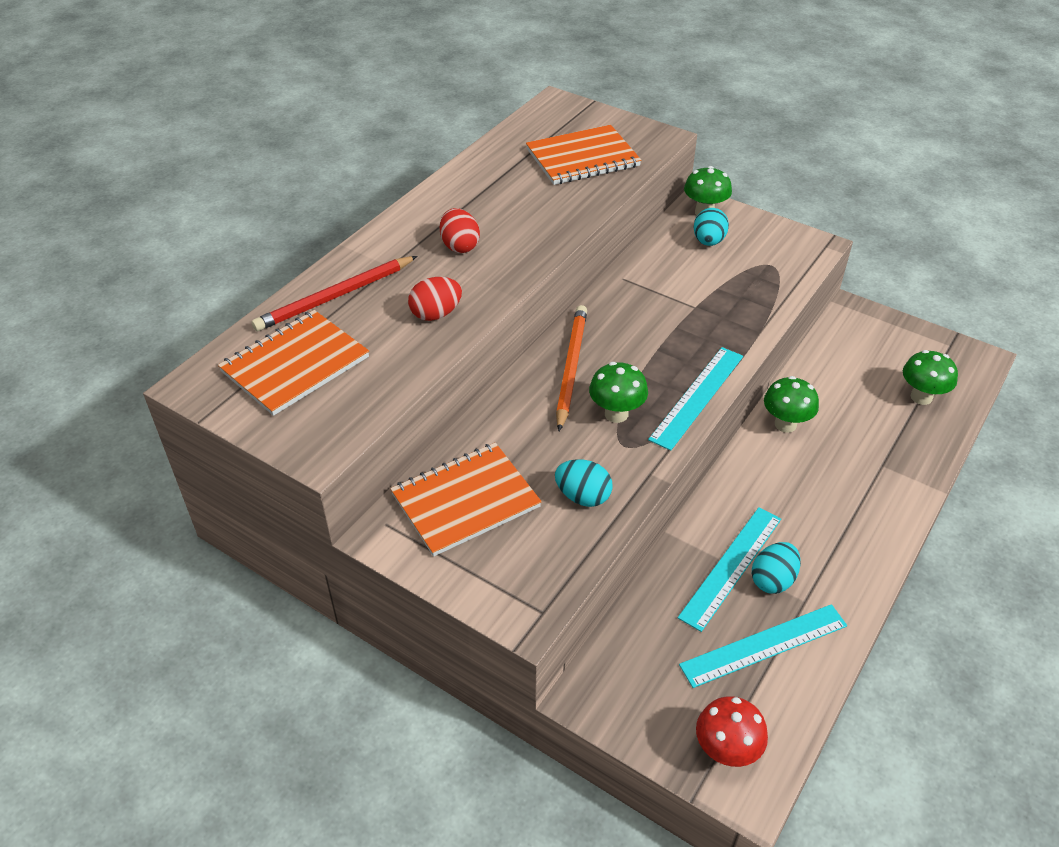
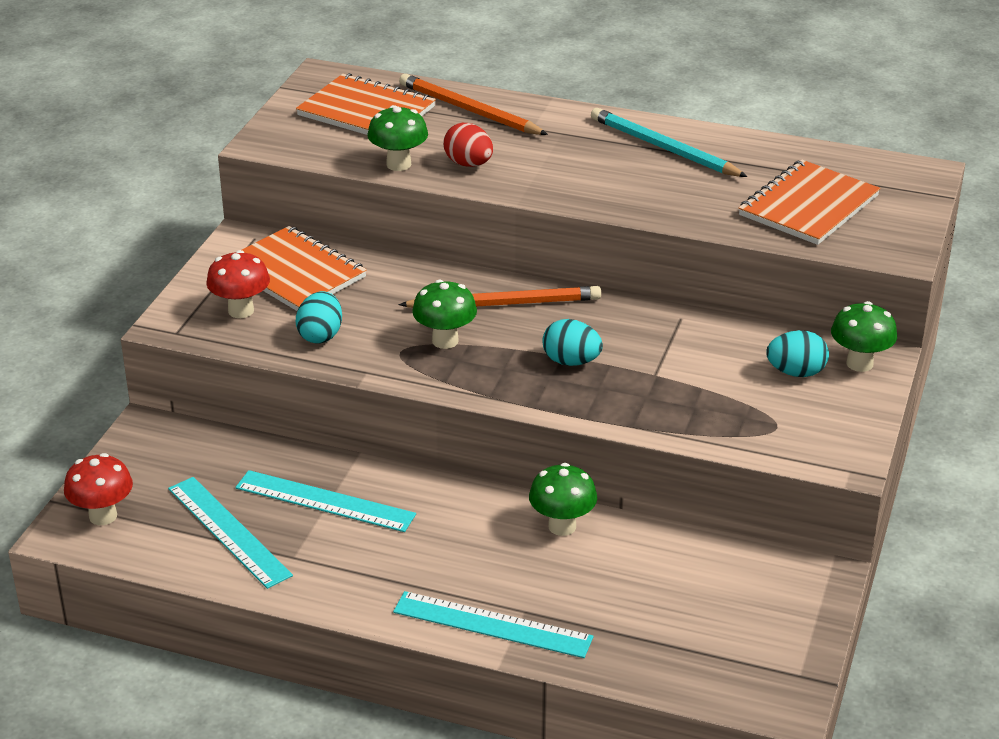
camera: 75 degrees right, 10 degrees down
red pencil [251,256,417,331] -> orange pencil [399,74,548,135]
red egg [440,208,480,253] -> none
orange notebook [526,125,641,185] -> orange notebook turned 75 degrees clockwise [739,160,880,245]
turquoise ruler [648,347,743,451] -> turquoise ruler moved to [393,591,594,658]
turquoise egg [752,542,801,594] -> turquoise egg moved to [542,319,603,366]
green mushroom [903,350,958,405] -> green mushroom moved to [368,105,428,171]
none -> red mushroom [206,250,270,318]
none -> turquoise pencil [591,108,748,177]

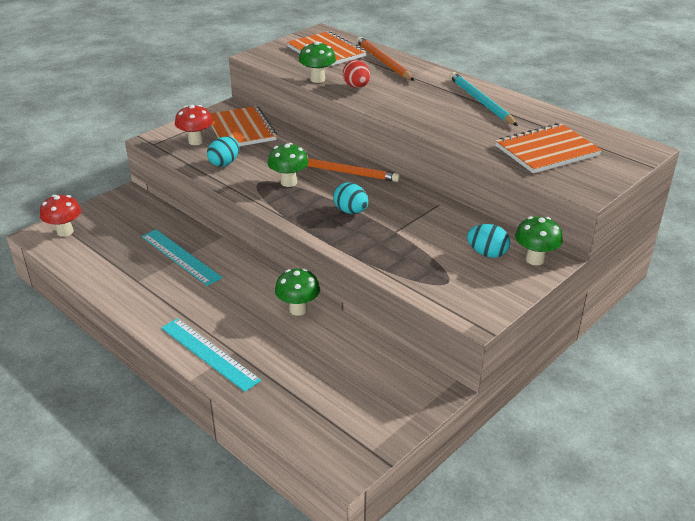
camera: 25 degrees right, 0 degrees up
turquoise ruler [168,477,293,589] -> none

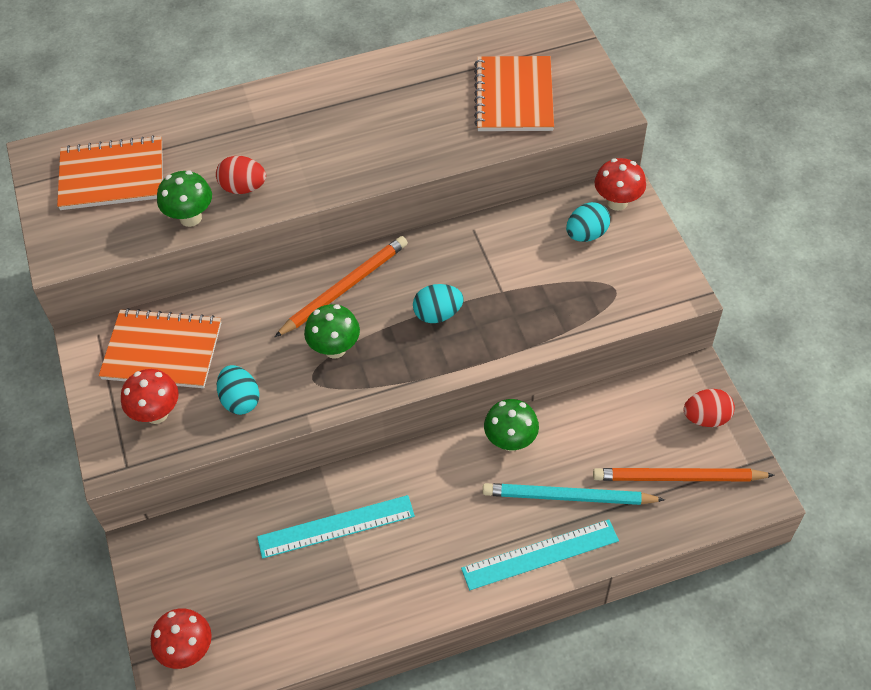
camera: 60 degrees left, 20 degrees up
orange pencil [356,37,415,81] -> orange pencil moved to [593,468,775,481]
turquoise pencil [450,72,518,126] -> turquoise pencil moved to [483,483,665,505]
green mushroom [515,216,563,265] -> red mushroom [594,158,646,211]
none -> red egg [683,389,735,427]

